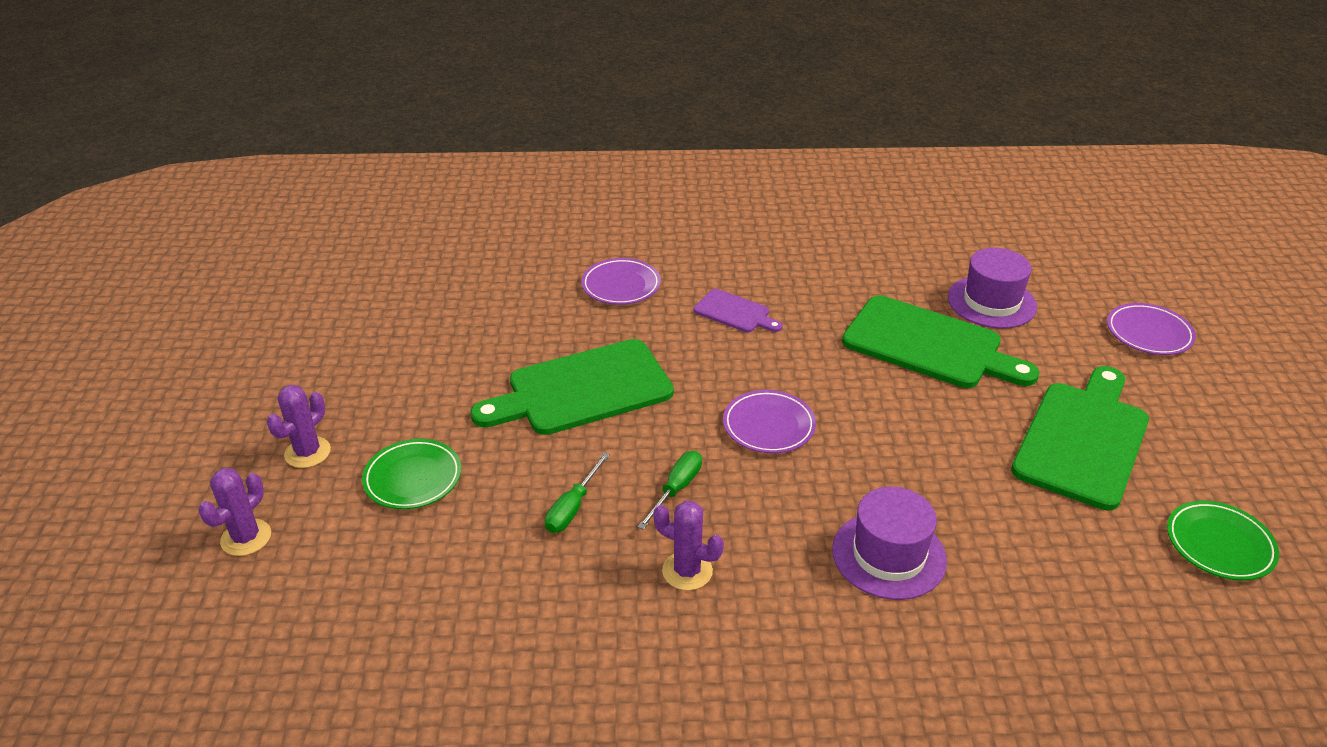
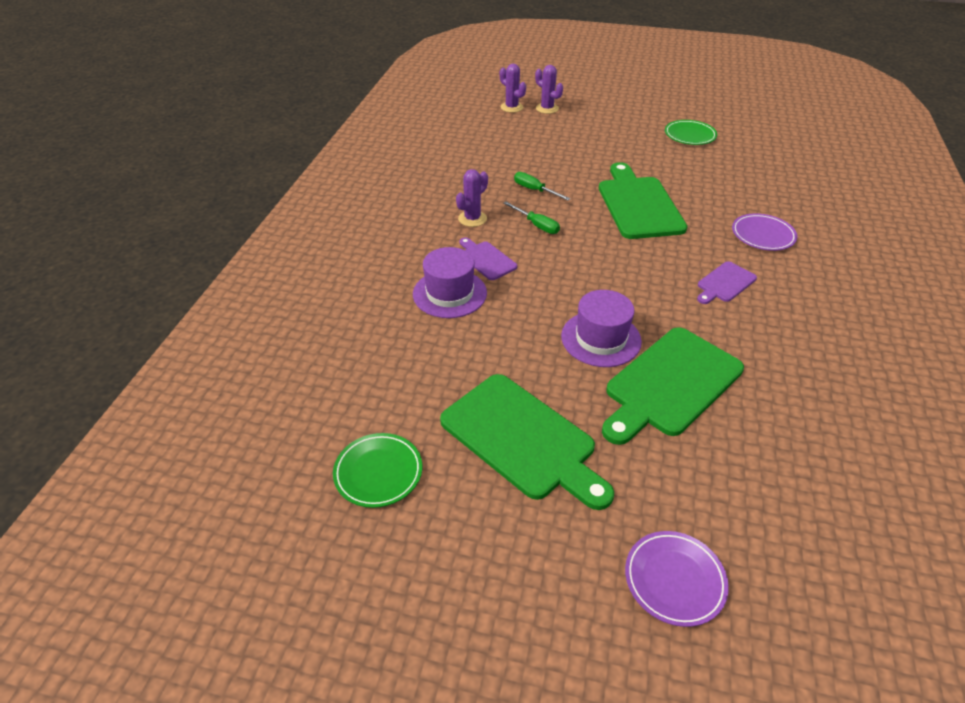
camera: 105 degrees right, 5 degrees up
purple cactus [267,385,331,468] -> purple cactus moved to [500,64,526,113]
green plate [362,439,461,509] -> green plate moved to [665,120,717,145]
purple plate [723,390,816,453] -> none
purple hat [948,248,1037,328] -> purple hat moved to [561,290,642,367]
none -> purple cutting board [459,237,517,280]

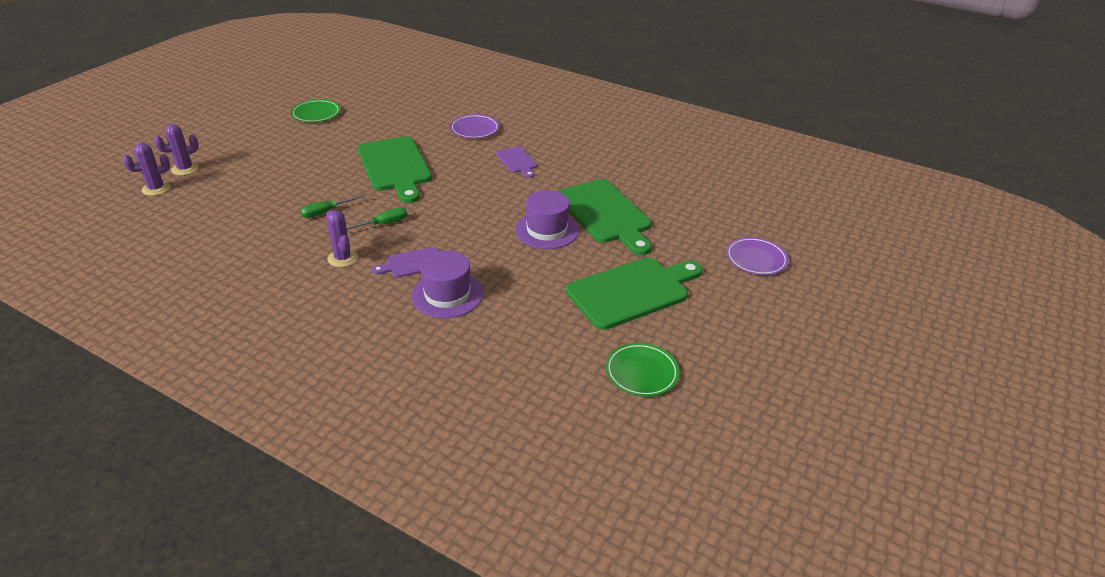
camera: 75 degrees left, 5 degrees down
green cutting board [599,162,687,239] -> green cutting board turned 120 degrees counterclockwise [357,136,432,203]

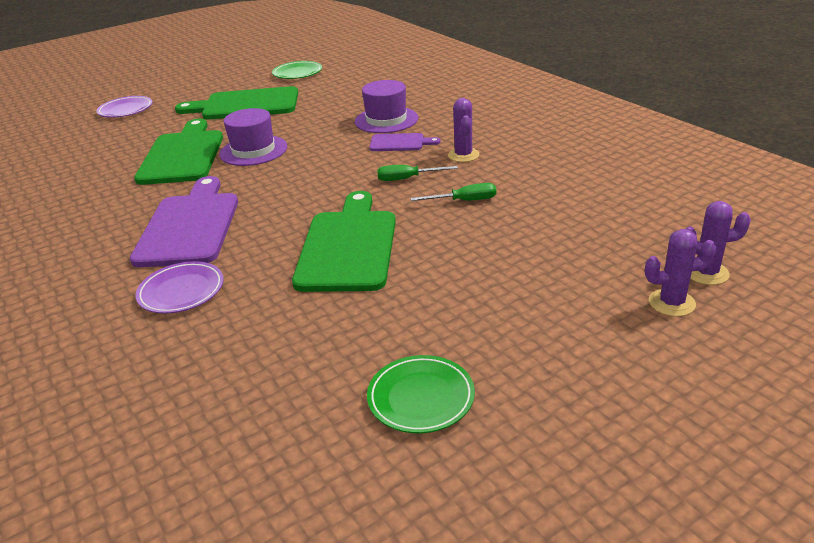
camera: 150 degrees left, 5 degrees down
purple cutting board [496,146,537,178] -> purple cutting board [130,176,238,267], size x2.01

